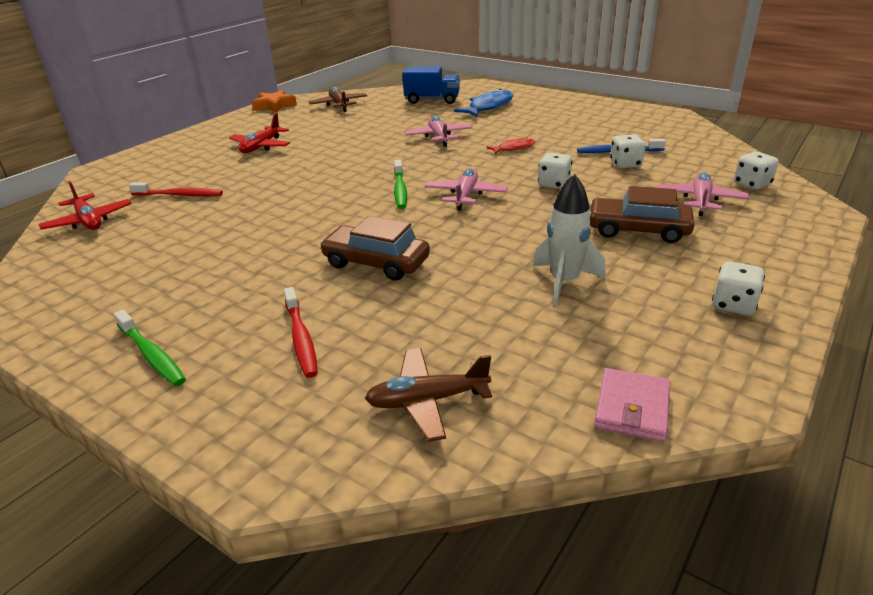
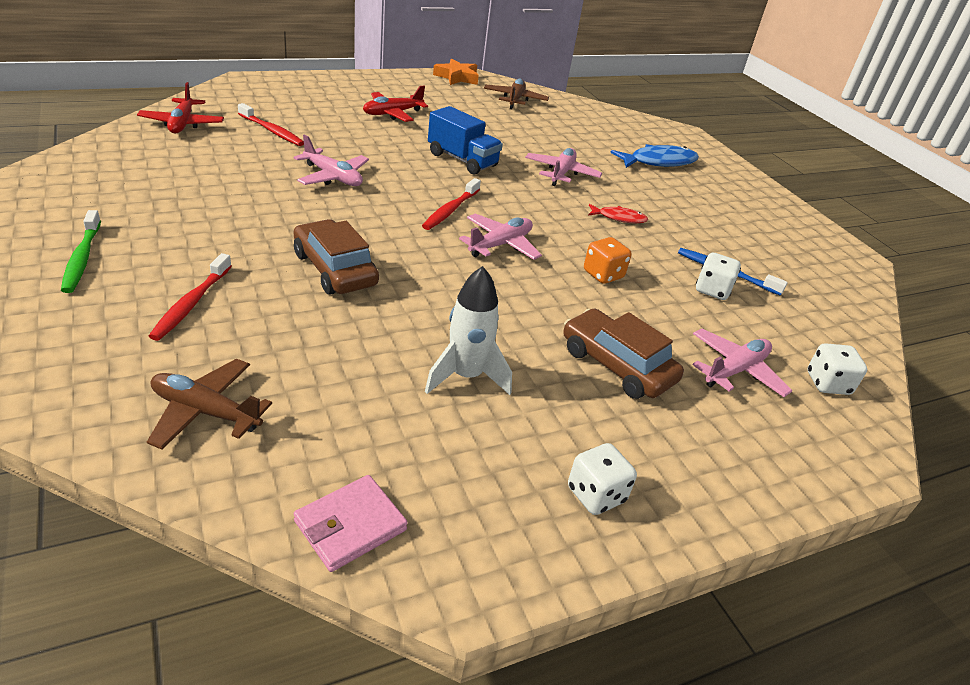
camera: 25 degrees right, 5 degrees up
green toothbrush [394,160,407,209] -> red toothbrush [422,178,481,230]
blue truck [403,66,460,104] -> blue truck moved to [428,106,503,175]
white dice [538,153,572,189] -> orange dice [584,237,632,284]
none -> pink plane [294,134,369,186]

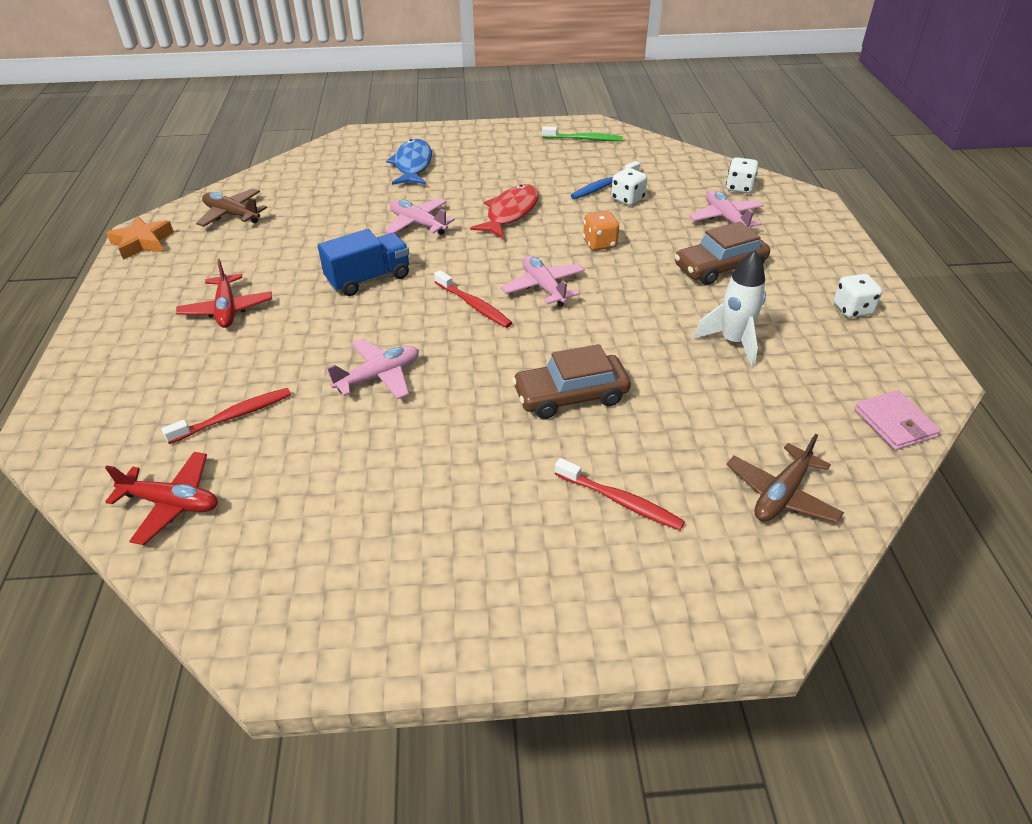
camera: 65 degrees left, 5 degrees up
green toothbrush [61,210,101,293] -> green toothbrush moved to [542,126,623,141]
red fish [588,204,648,223] -> red fish [470,184,539,238], size x1.77

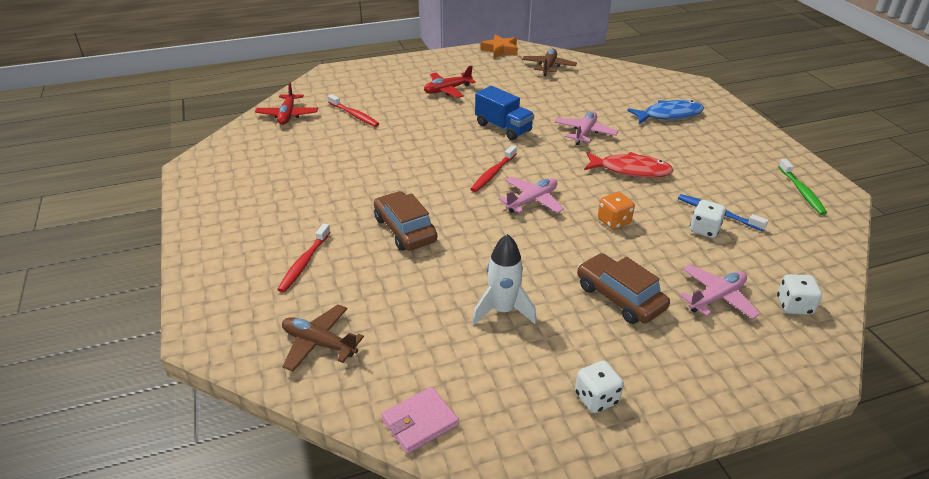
camera: 75 degrees right, 5 degrees down
pink plane [327,339,419,399] -> none

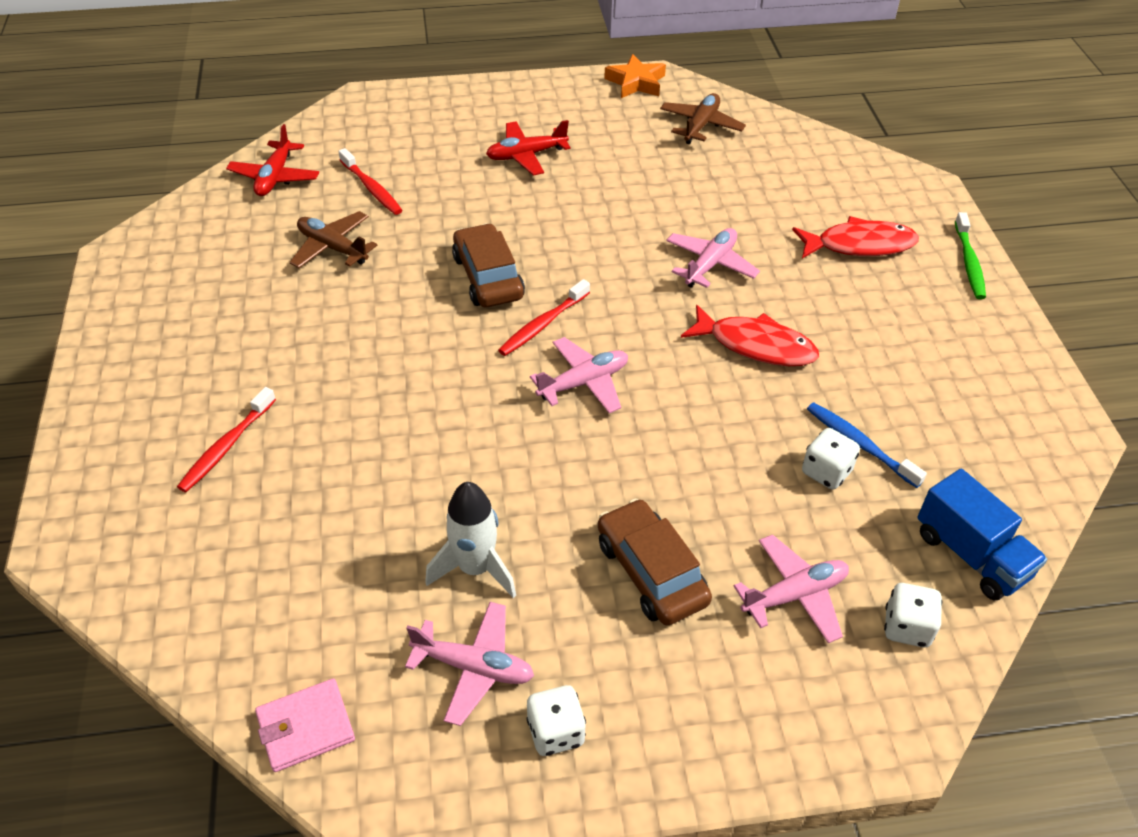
camera: 10 degrees right, 10 degrees up
brown plane [282,304,364,372] -> brown plane moved to [290,211,378,268]
brown car [374,191,437,251] -> brown car moved to [452,223,525,307]
blue truck [475,86,534,140] -> blue truck moved to [917,469,1047,600]
orange dice [598,192,635,229] -> none
blue fish [627,100,704,124] -> red fish [792,216,919,258]
green toothbrush [778,159,827,215] -> green toothbrush moved to [955,212,986,299]
none -> pink plane [405,602,534,726]

